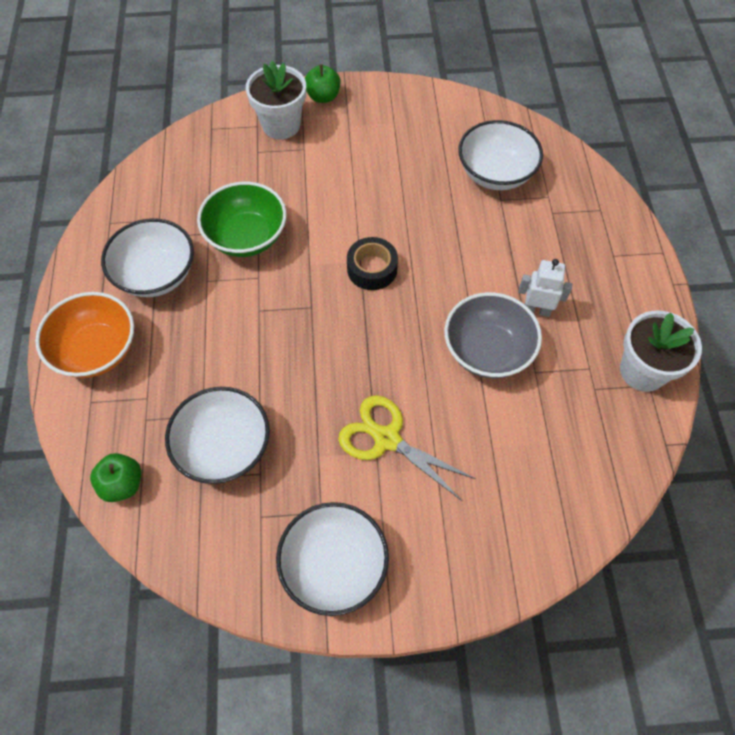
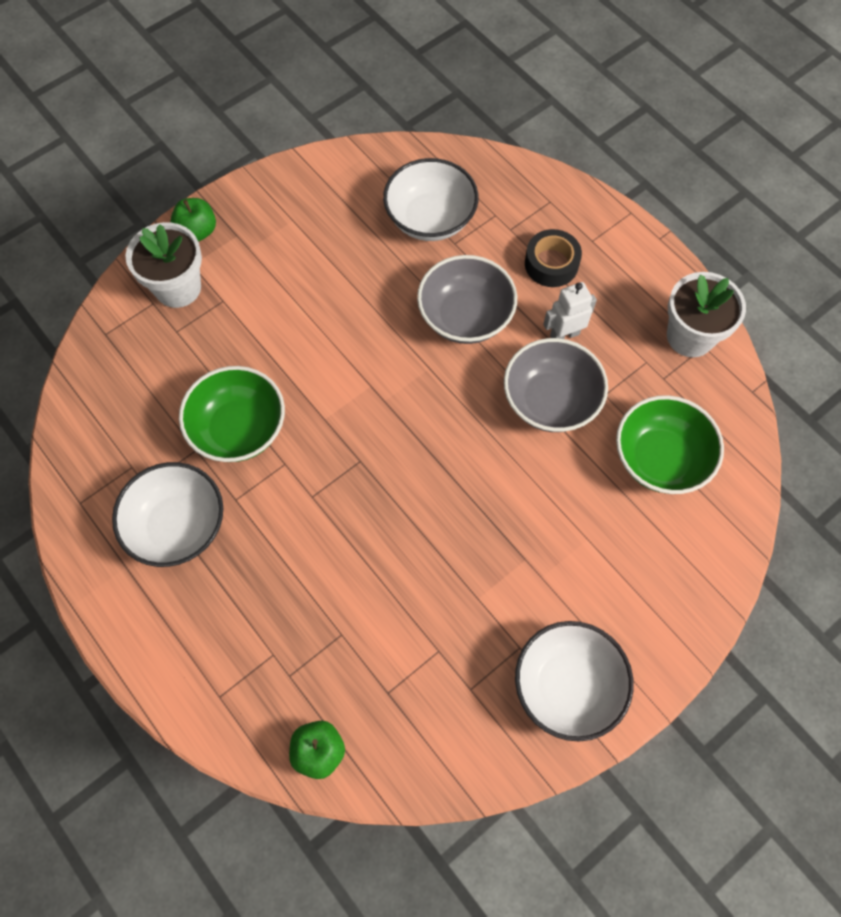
camera: 35 degrees left, 5 degrees up
orange bowl [35,292,134,378] -> none
white bowl [165,387,270,484] -> none
yellow scissors [338,395,476,501] -> none
black tape [347,237,398,290] -> black tape moved to [525,229,582,287]
none -> grey bowl [417,255,517,344]
none -> green bowl [616,395,724,494]

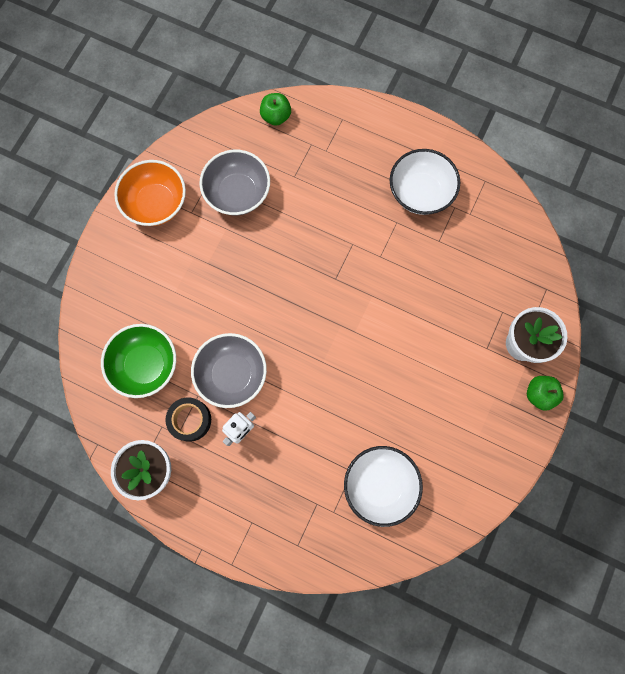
camera: 155 degrees right, 10 degrees up
green bowl [179,366,285,462] -> none
grey bowl [417,255,517,344] -> grey bowl moved to [199,150,270,215]
white bowl [515,621,634,742] -> orange bowl [114,160,186,226]
black tape [525,229,582,287] -> black tape moved to [165,397,211,442]

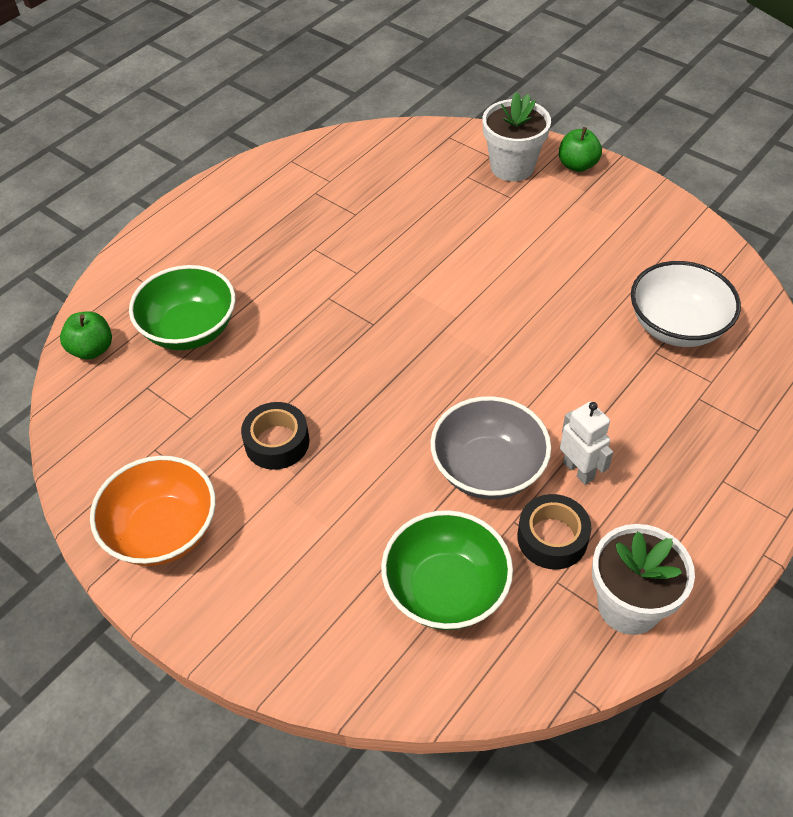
camera: 75 degrees left, 25 degrees down
grey bowl [199,150,270,215] -> none
white bowl [390,149,460,215] -> none
none -> green bowl [129,265,235,350]
none -> black tape [241,402,309,470]

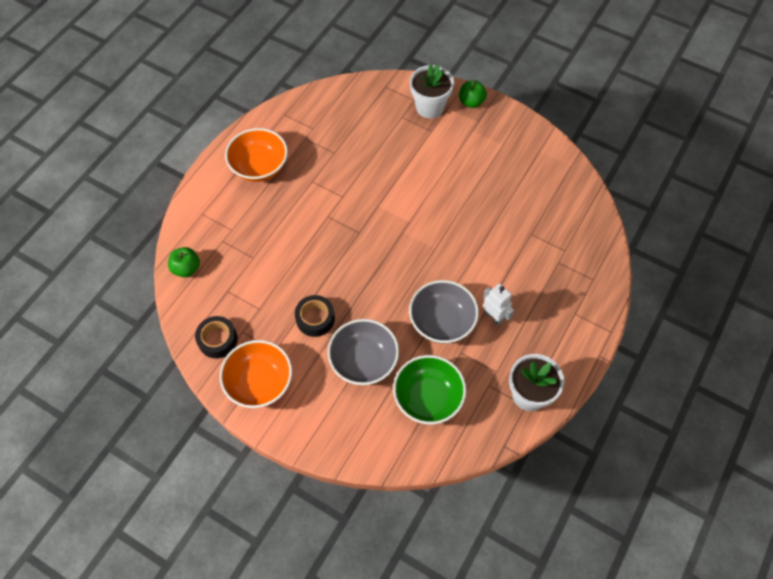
camera: 10 degrees left, 10 degrees up
green bowl [129,265,235,350] -> none
black tape [517,494,591,570] -> black tape moved to [195,316,238,358]
white bowl [631,261,741,347] -> none
none -> orange bowl [225,128,288,182]
none -> grey bowl [328,319,399,385]

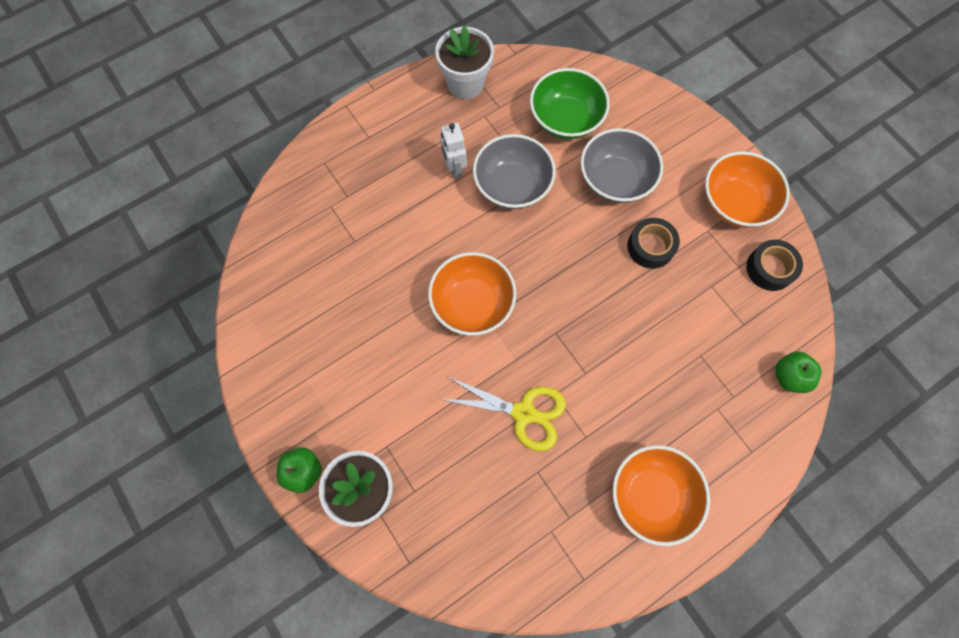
camera: 155 degrees left, 10 degrees up
none -> orange bowl [428,252,516,336]
none -> yellow scissors [440,376,566,451]

